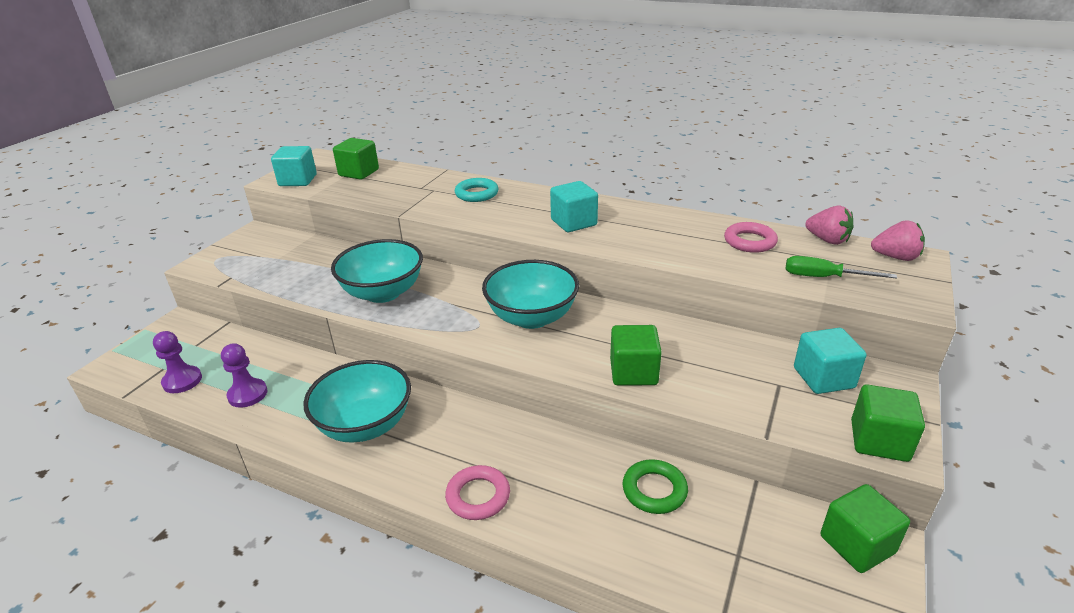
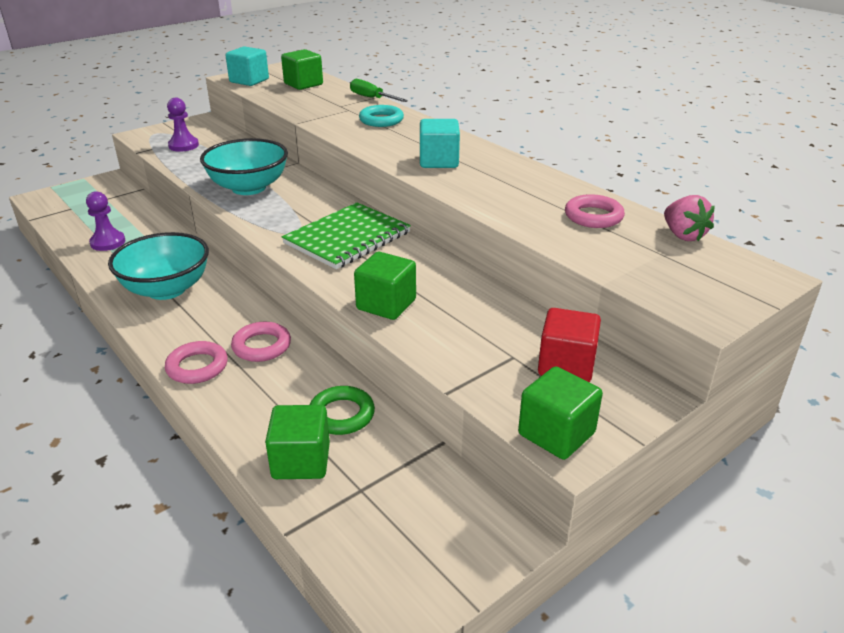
camera: 25 degrees right, 0 degrees up
purple pawn [153,331,202,393] -> purple pawn moved to [167,98,199,152]
turquoise bowl [482,260,579,329] -> green notebook [282,202,411,269]
green screwdriver [786,256,897,279] -> green screwdriver moved to [350,79,408,102]
turquoise cube [794,328,866,394] -> red cube [538,308,601,382]
green cube [821,484,910,573] -> green cube moved to [265,405,330,479]
pink strawberry [871,220,925,261] -> none
none -> pink ring [231,322,291,362]

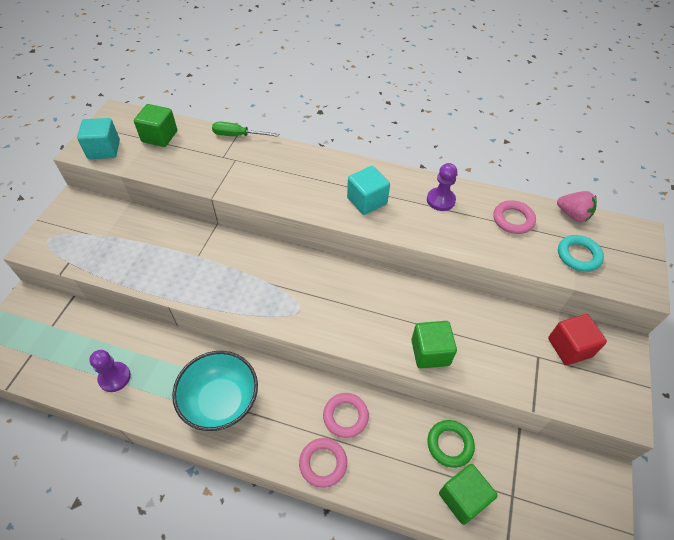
camera: 35 degrees left, 20 degrees up
purple pawn [167,98,199,152] -> purple pawn moved to [427,163,457,211]
turquoise bowl [200,138,288,195] -> none
green notebook [282,202,411,269] -> none
turquoise ring [359,105,404,127] -> turquoise ring moved to [558,235,604,272]
green cube [518,366,603,460] -> none

